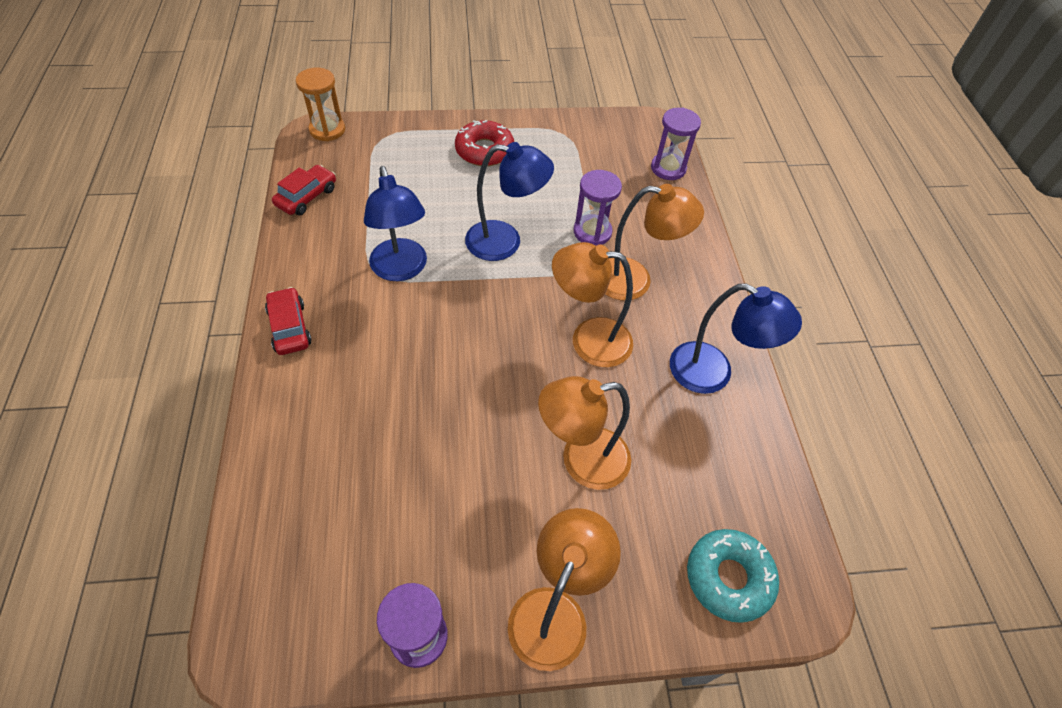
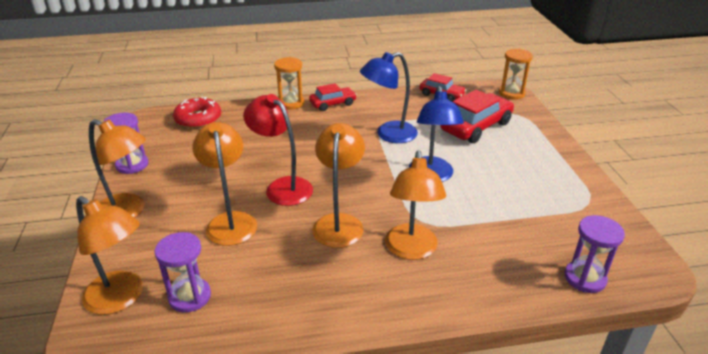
camera: 90 degrees right, 20 degrees down
red donut [455,120,514,166] -> red donut moved to [173,96,221,128]
purple hourglass [574,170,622,246] -> purple hourglass moved to [155,232,211,313]
blue lamp [670,283,802,394] -> none
turquoise donut [687,529,779,623] -> orange lamp [76,196,143,315]
none -> red lamp [243,94,313,206]
none -> orange hourglass [274,57,304,110]
none -> red car [440,90,514,143]

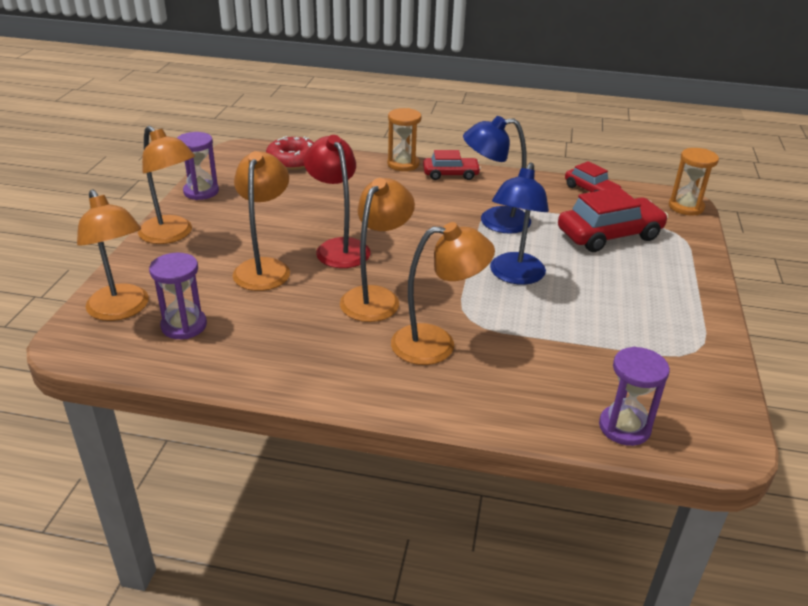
camera: 20 degrees right, 0 degrees up
orange lamp [385,150,446,260] -> orange lamp turned 120 degrees counterclockwise [391,222,495,365]

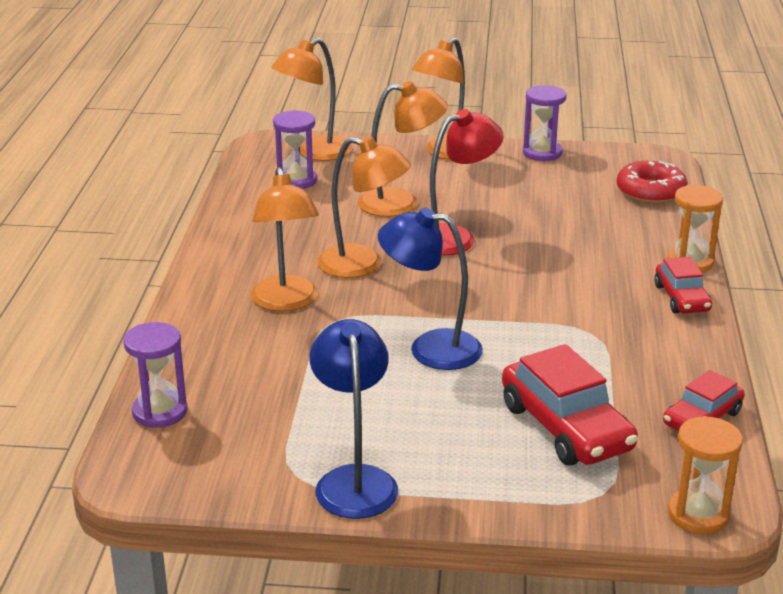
camera: 85 degrees right, 5 degrees down
blue lamp [463,116,531,234] -> blue lamp moved to [310,319,398,519]

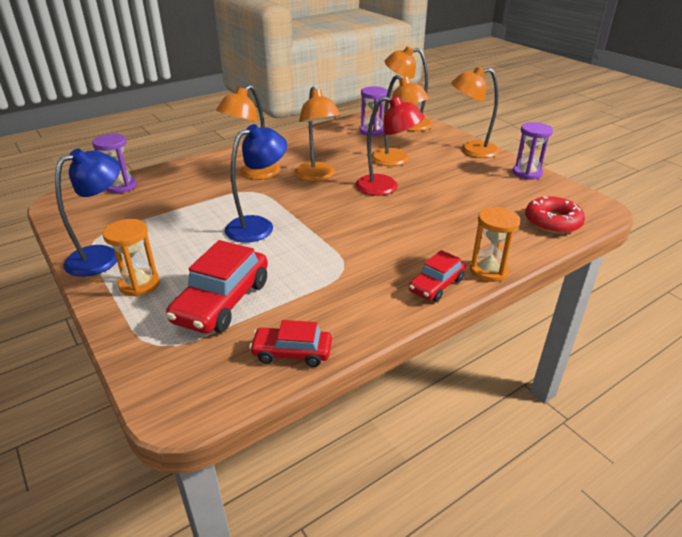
camera: 50 degrees right, 5 degrees up
blue lamp [378,208,483,370] -> blue lamp turned 75 degrees clockwise [225,124,287,243]
orange hourglass [668,416,743,534] -> orange hourglass moved to [103,219,160,296]

